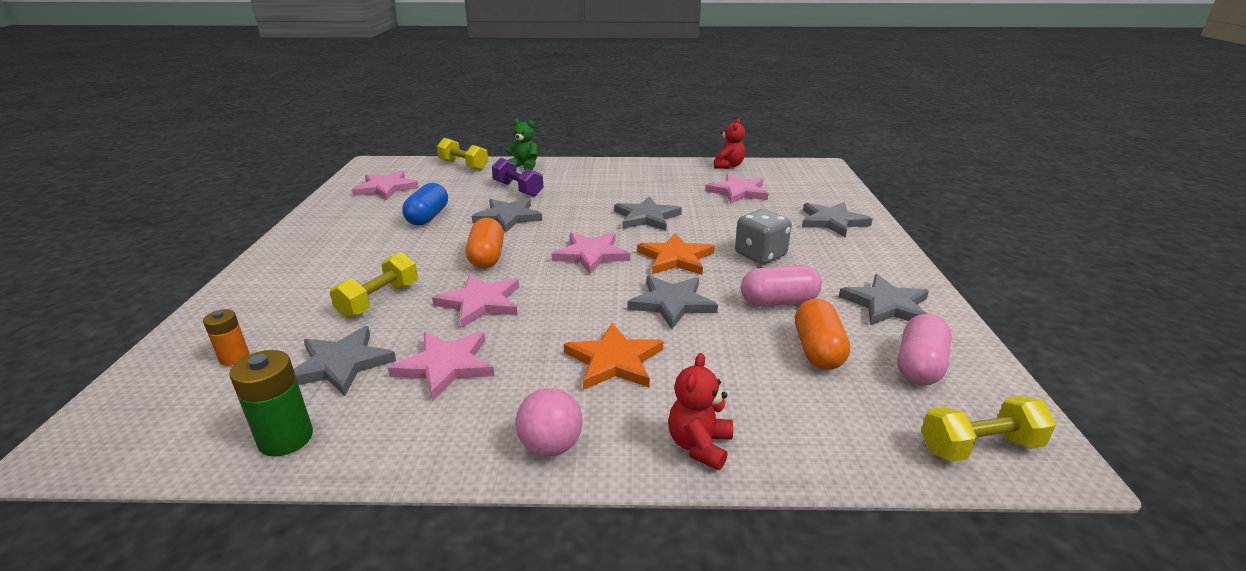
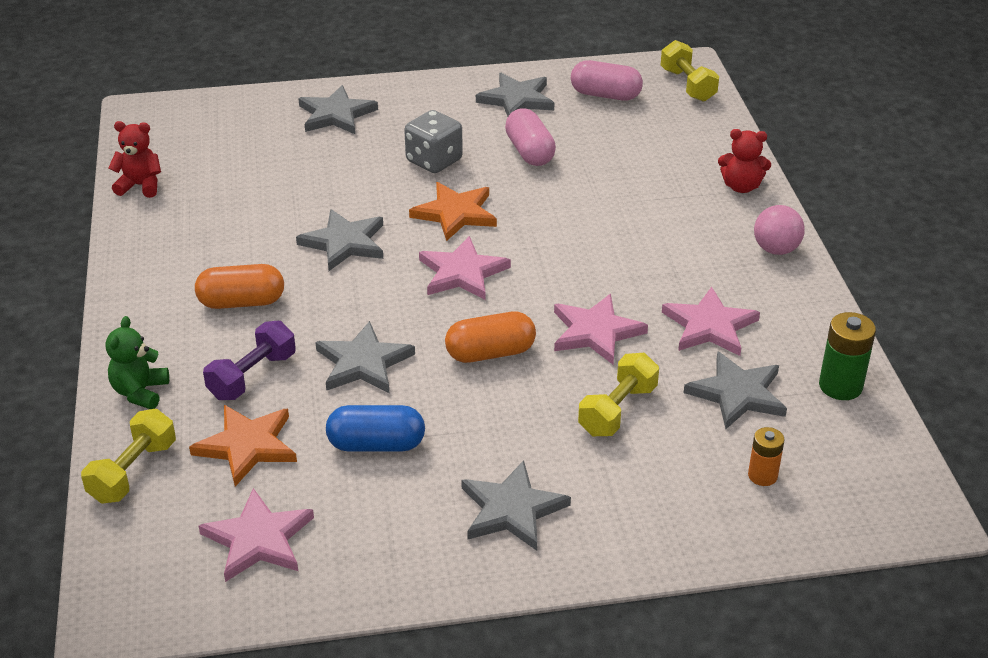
camera: 100 degrees left, 10 degrees up
yellow dumbbell [330,252,418,318] -> yellow dumbbell turned 75 degrees counterclockwise [578,353,659,436]
orange star [564,323,663,390] -> orange star moved to [189,405,297,487]
grey star [627,276,718,329] -> grey star moved to [461,460,571,551]
pink star [705,174,769,204] -> none
orange capsule [795,299,850,370] -> orange capsule moved to [195,264,284,309]

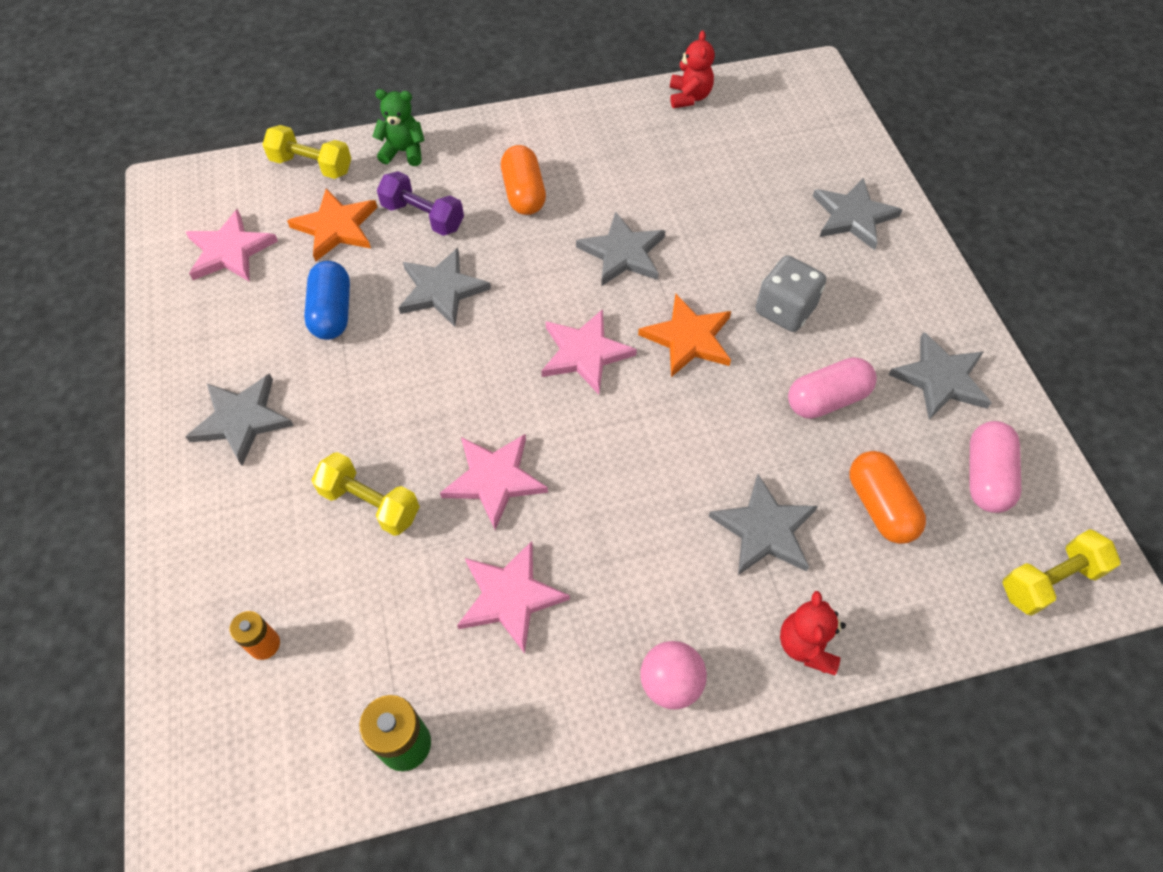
camera: 85 degrees right, 20 degrees up
orange capsule [445,312,536,363] -> orange capsule moved to [850,451,926,544]
grey star [684,352,787,429] -> grey star moved to [708,474,818,575]

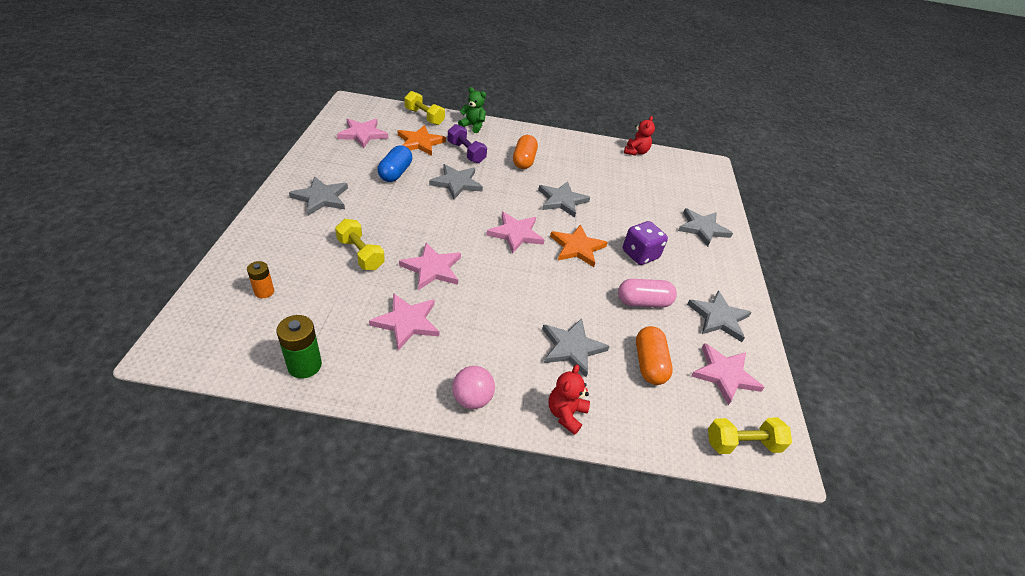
camera: 15 degrees right, 15 degrees down
grey dice [756,256,826,332] -> purple dice [623,221,668,265]
pink capsule [970,421,1022,513] -> pink star [691,343,765,405]

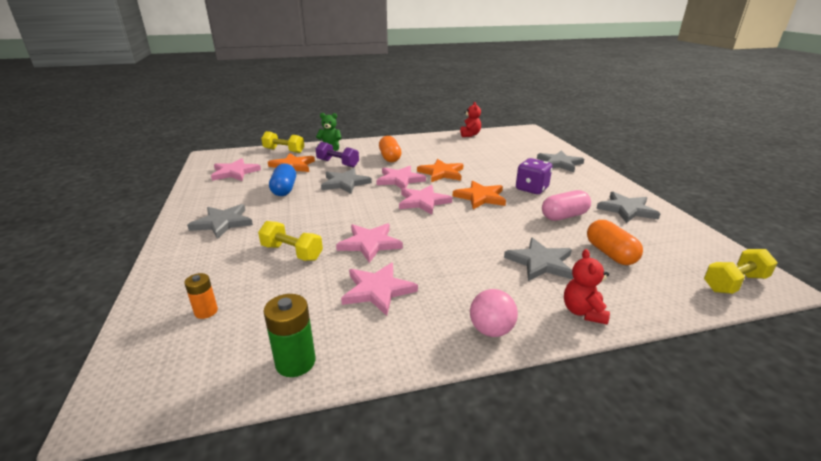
camera: 15 degrees left, 15 degrees down
grey star [538,181,590,218] -> orange star [417,159,463,182]
pink star [691,343,765,405] -> pink star moved to [376,166,426,189]

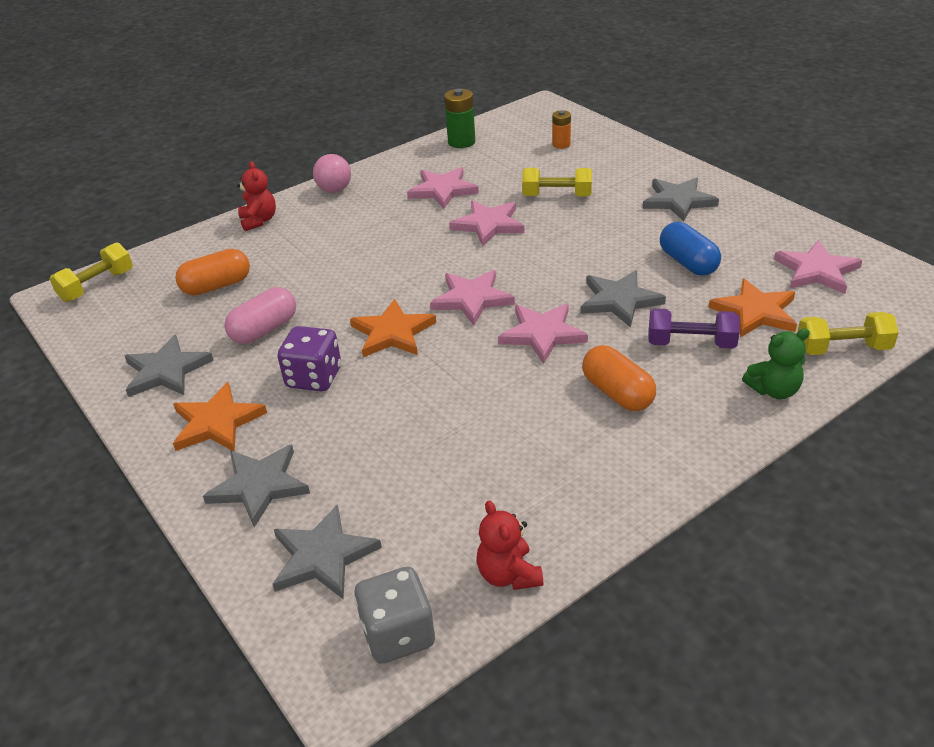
camera: 160 degrees right, 10 degrees up
orange star [417,159,463,182] -> orange star moved to [173,382,267,452]
grey star [504,237,573,281] -> grey star moved to [273,504,382,600]
orange capsule [587,220,643,265] -> orange capsule turned 75 degrees counterclockwise [175,249,250,295]
none -> grey dice [354,567,435,664]

